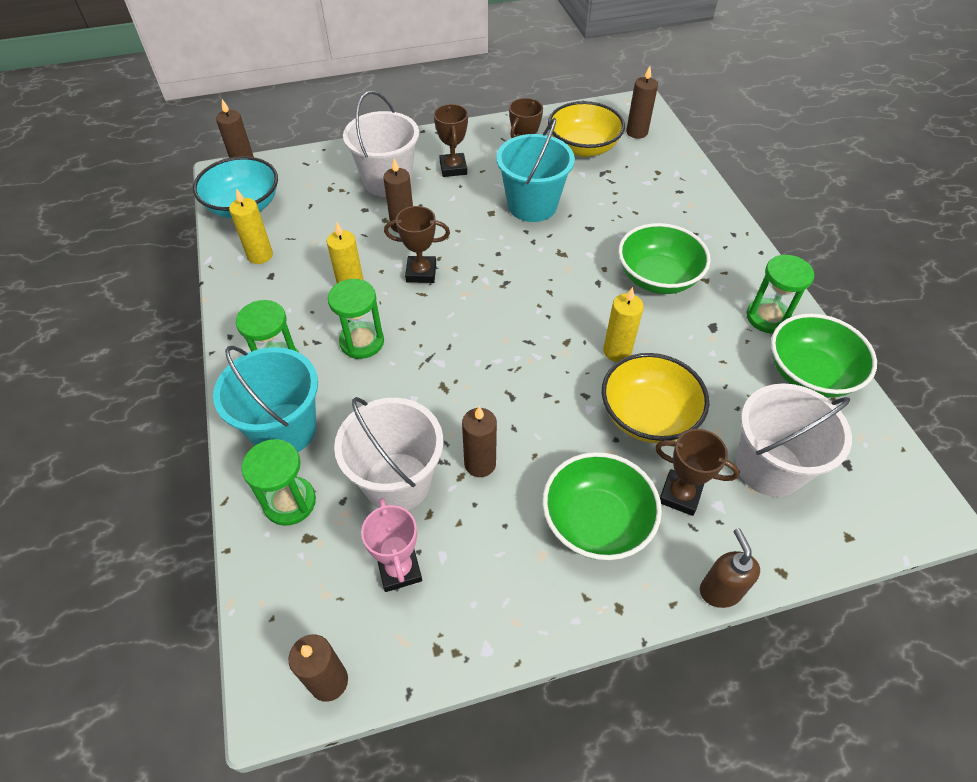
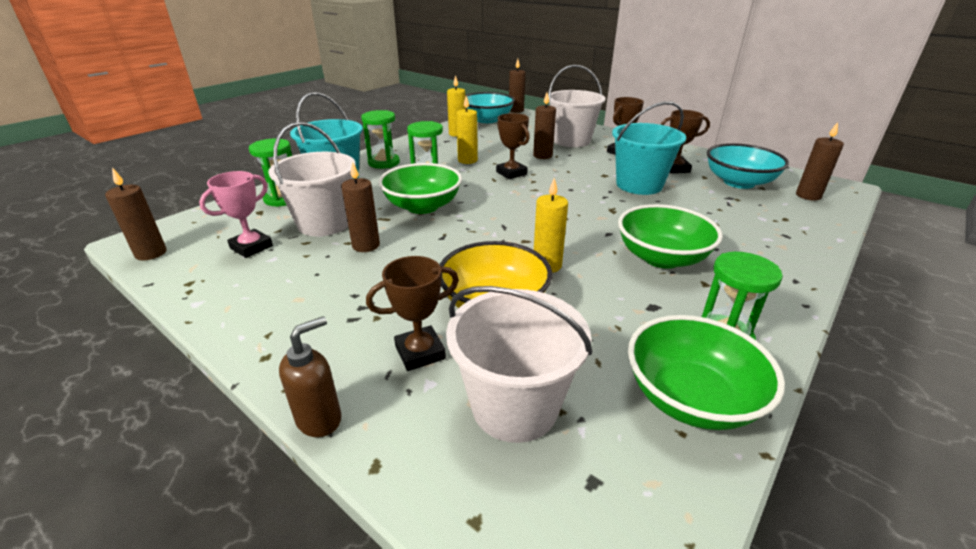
camera: 55 degrees right, 20 degrees down
green bowl [543,452,662,560] -> green bowl moved to [378,163,462,214]
yellow bowl [548,101,625,157] -> turquoise bowl [707,143,789,189]
brown trophy [655,429,740,516] -> brown trophy turned 75 degrees clockwise [366,256,459,371]

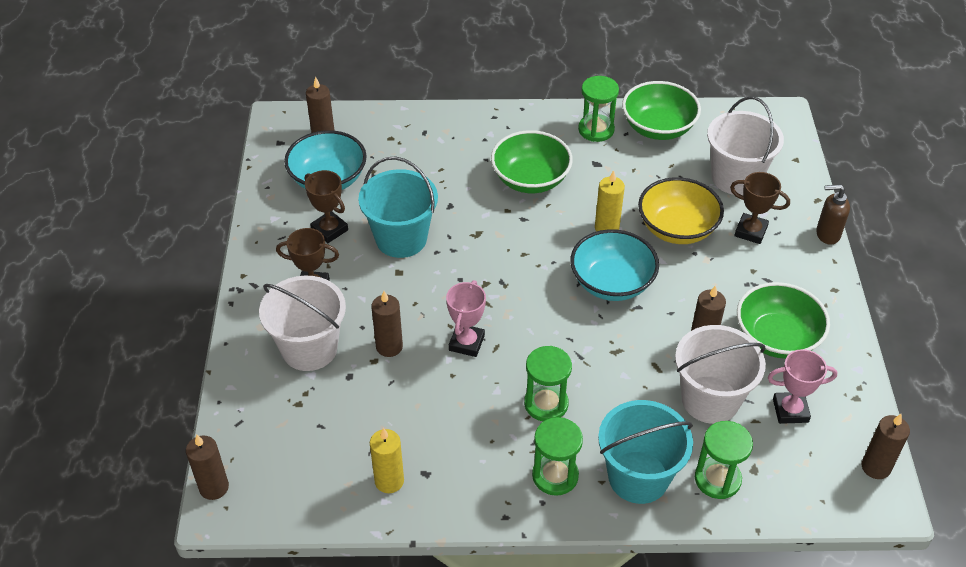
camera: 130 degrees left, 15 degrees up
green bowl [378,163,462,214] -> green bowl moved to [737,282,830,359]
yellow candle [456,96,478,164] -> none
turquoise bowl [465,92,515,123] -> turquoise bowl moved to [570,229,659,301]
brown trophy [496,113,530,179] -> pink trophy [446,280,486,357]

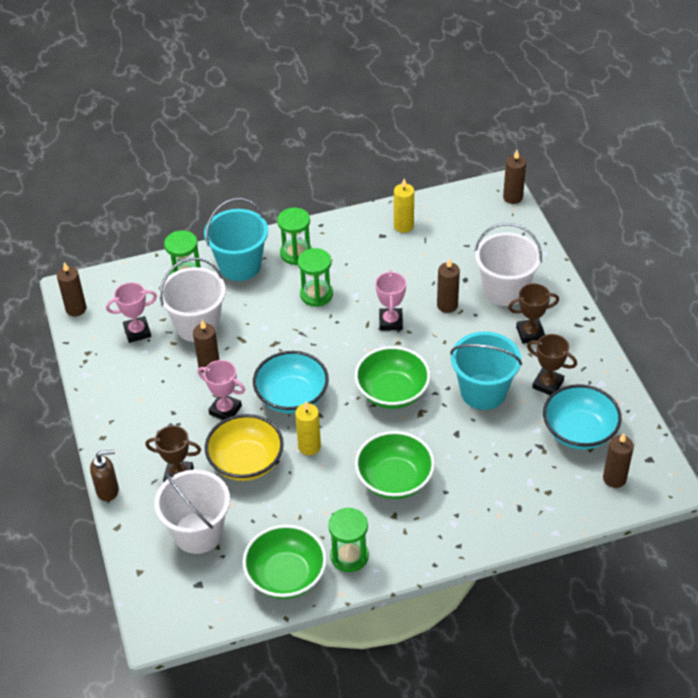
camera: 165 degrees right, 0 degrees up
green bowl [737,282,830,359] -> green bowl moved to [355,346,430,409]
none -> pink trophy [198,360,245,420]

